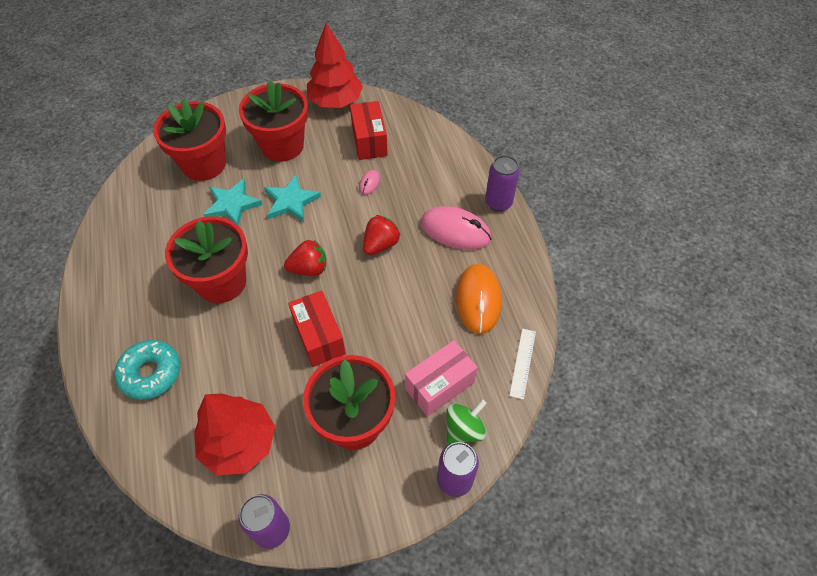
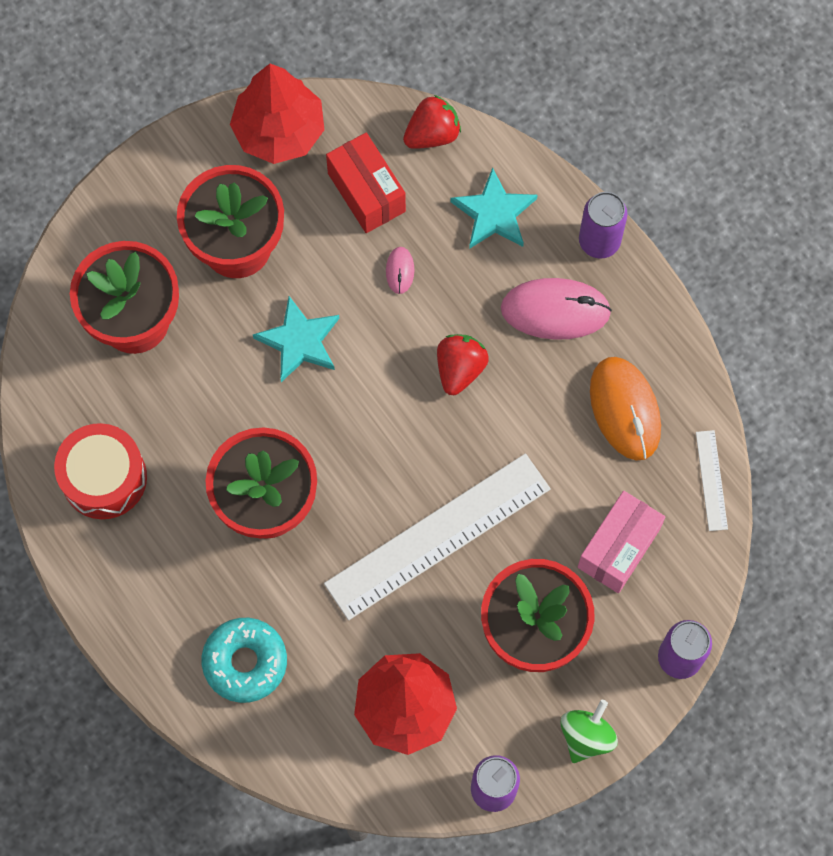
camera: 20 degrees left, 15 degrees up
turquoise star [203,179,263,226] -> turquoise star moved to [450,167,537,249]
red strawberry [284,240,326,276] -> red strawberry moved to [403,95,461,149]
red box [288,291,346,367] -> white ruler [324,454,551,620]
green spinning top [446,400,487,444] -> green spinning top moved to [560,700,618,763]
none -> red drum [54,423,147,519]

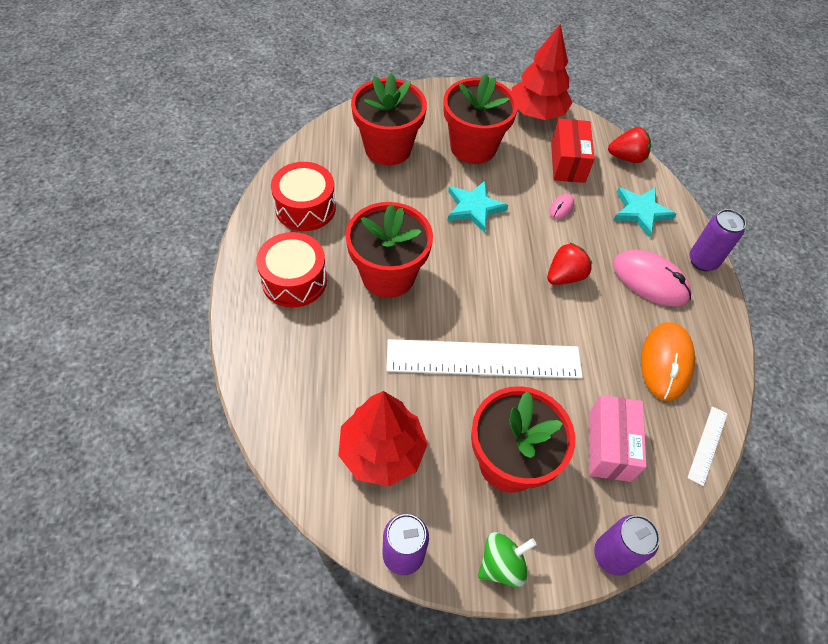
camera: 30 degrees right, 15 degrees down
turquoise donut [202,618,287,703] -> none
pink box [578,491,665,593] -> pink box turned 60 degrees counterclockwise [589,395,647,482]
none -> red drum [256,232,327,308]

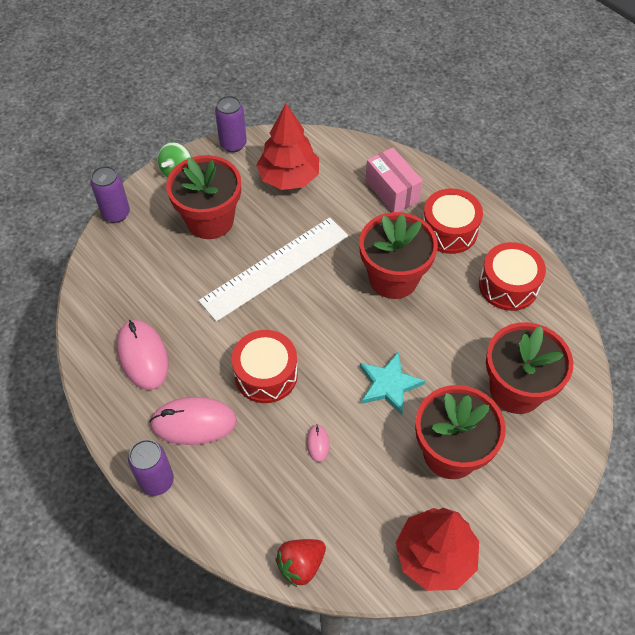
camera: 145 degrees right, 0 degrees up
red strawberry [547,243,592,285] -> red drum [232,330,298,403]
red box [551,119,595,183] -> none
pink box [589,395,647,482] -> pink box moved to [366,147,423,212]
turquoise star [614,187,676,237] -> none
orange mouse [641,322,695,401] -> pink mouse [117,320,169,390]
white ruler [687,406,727,486] -> none

